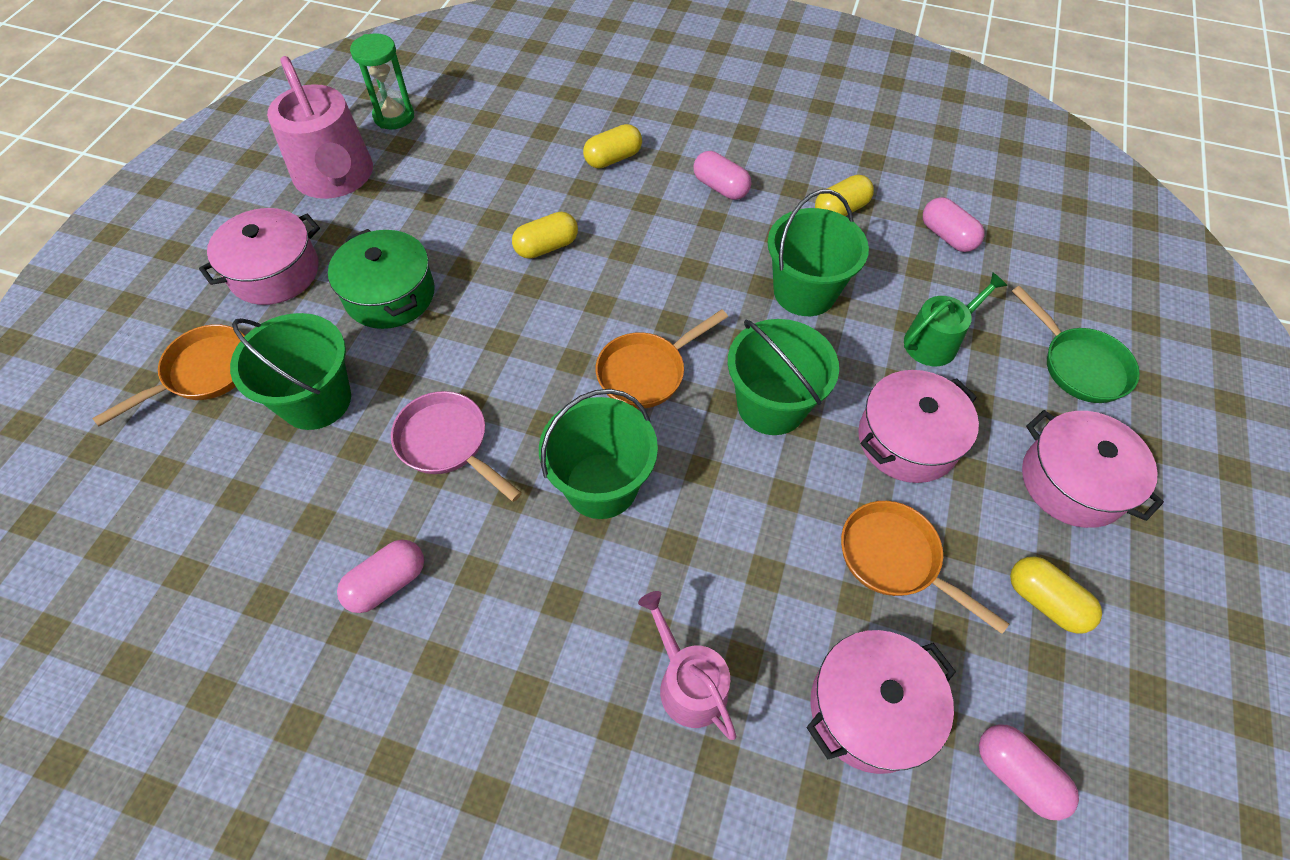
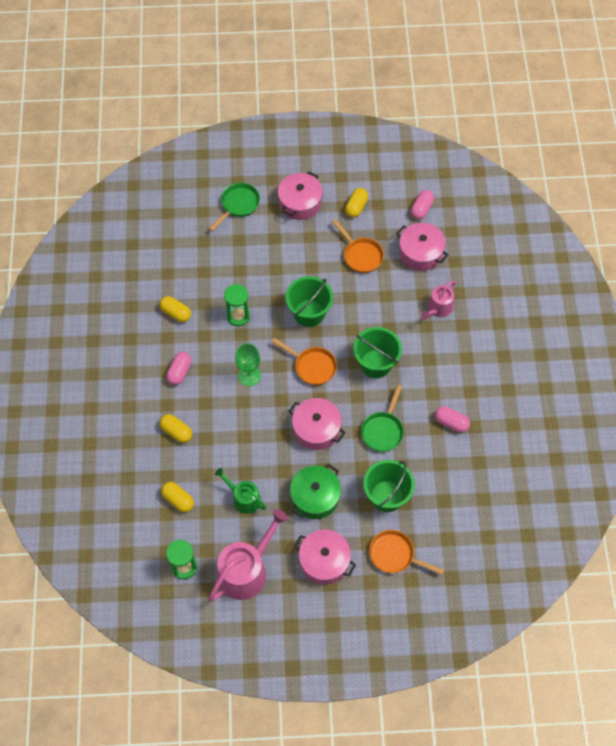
camera: 110 degrees left, 5 degrees up
pink pan [391,391,522,502] -> green pan [361,385,404,452]
yellow capsule [512,212,578,259] -> yellow capsule moved to [161,482,194,512]
green bucket [767,189,869,316] -> green hourglass [224,284,250,326]
orange pan [841,501,1009,634] -> orange pan turned 60 degrees counterclockwise [332,219,384,273]
pink pot [858,370,979,483] -> pink pot moved to [288,398,345,450]
green watering can [904,272,1007,366] -> green watering can moved to [215,468,266,514]
pink capsule [923,197,984,252] -> none
none -> green goblet [235,343,261,386]

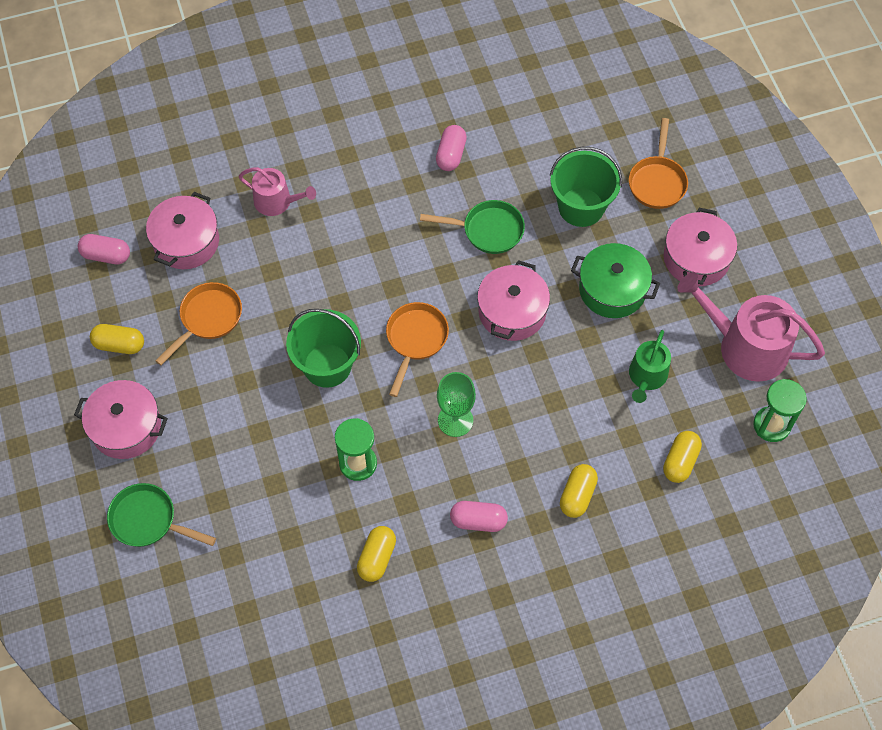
camera: 105 degrees left, 0 degrees up
green bucket [353,327,402,378] -> none

